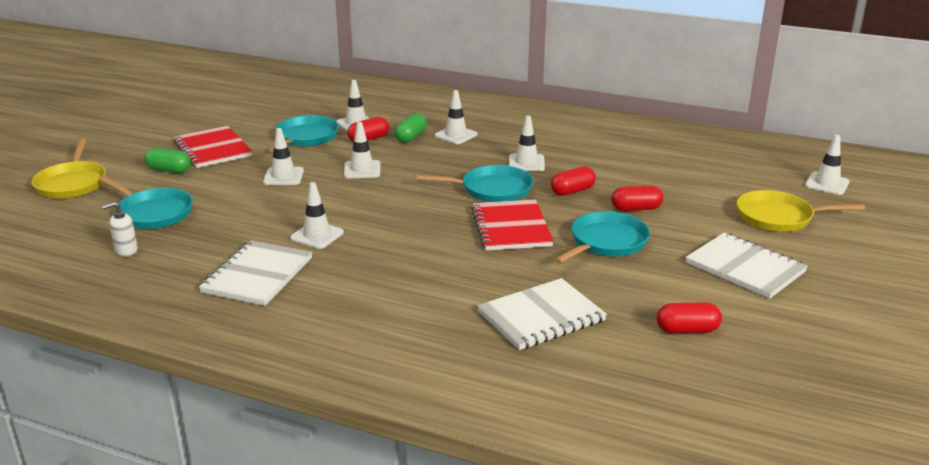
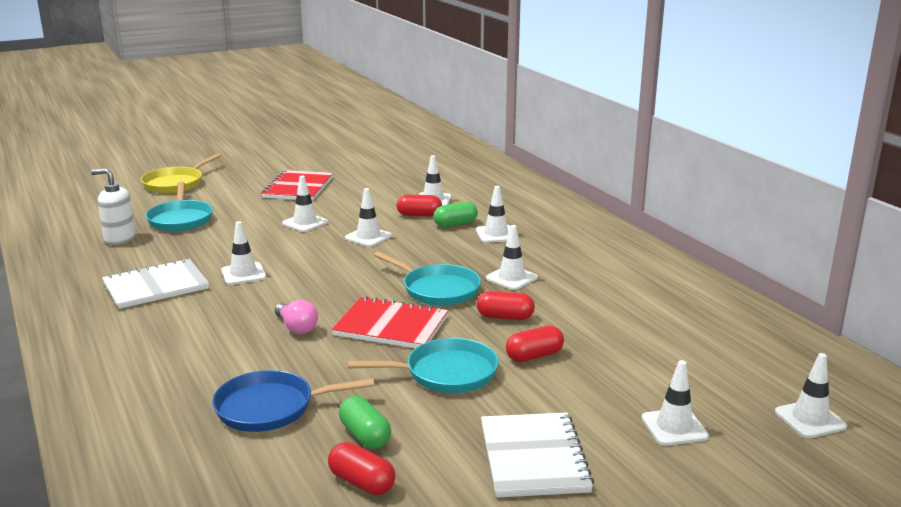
camera: 40 degrees right, 5 degrees down
white soap dispenser [102,202,138,257] -> white soap dispenser [91,168,136,245], size x1.53
green capsule [144,148,191,173] -> green capsule moved to [339,396,391,449]
turquoise pan [265,115,339,154] -> none
red notebook [471,199,554,251] -> red notebook turned 75 degrees clockwise [332,296,448,348]
white notebook [477,278,607,350] -> blue pan [212,370,374,432]
red capsule [611,186,663,211] -> red capsule turned 60 degrees counterclockwise [506,326,564,362]
yellow pan [736,190,865,232] -> white traffic cone [642,360,709,446]
none -> pink light bulb [275,300,318,334]

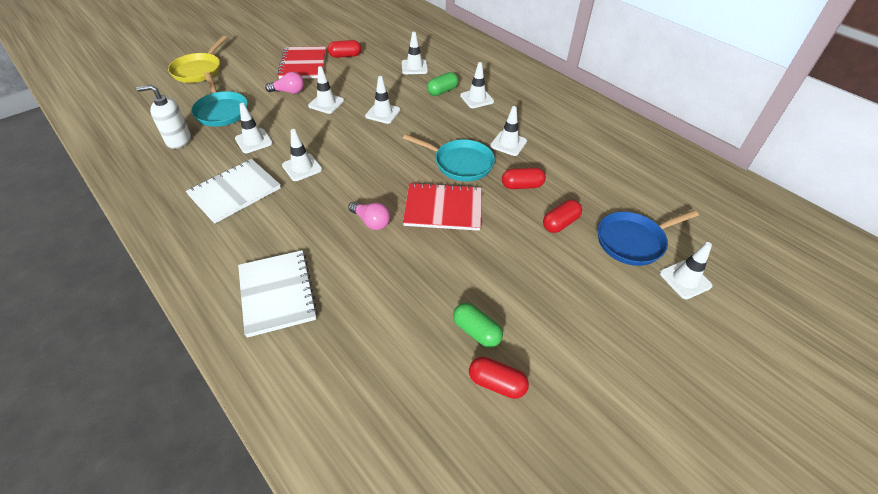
camera: 15 degrees left, 25 degrees up
blue pan [212,370,374,432] -> blue pan moved to [598,210,699,266]
turquoise pan [347,338,499,393] -> none
red capsule [397,195,442,216] -> red capsule moved to [328,40,361,58]
white notebook [481,412,594,498] -> white notebook moved to [238,250,318,338]
white traffic cone [775,353,847,438] -> white traffic cone moved to [235,103,273,153]
none -> pink light bulb [265,72,304,94]

